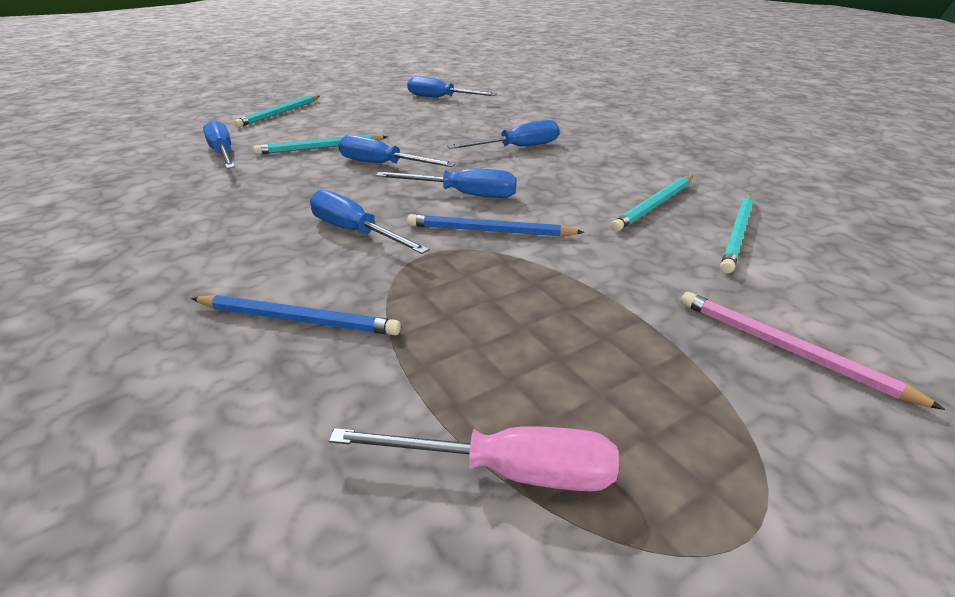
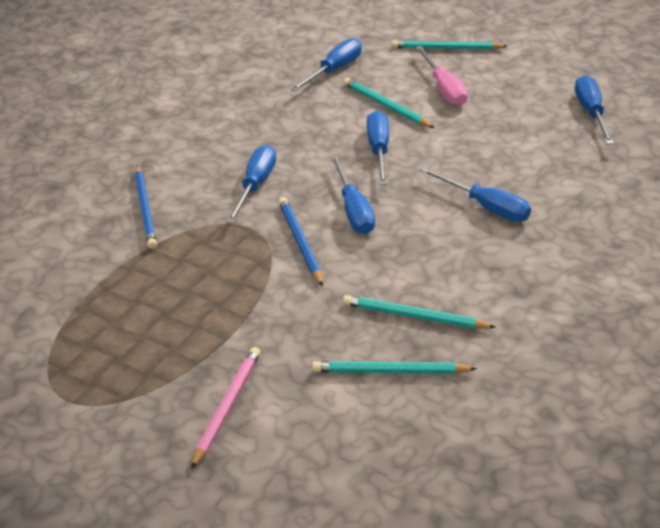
camera: 65 degrees right, 5 degrees up
pink screwdriver [329,426,619,491] -> pink screwdriver moved to [415,46,468,106]

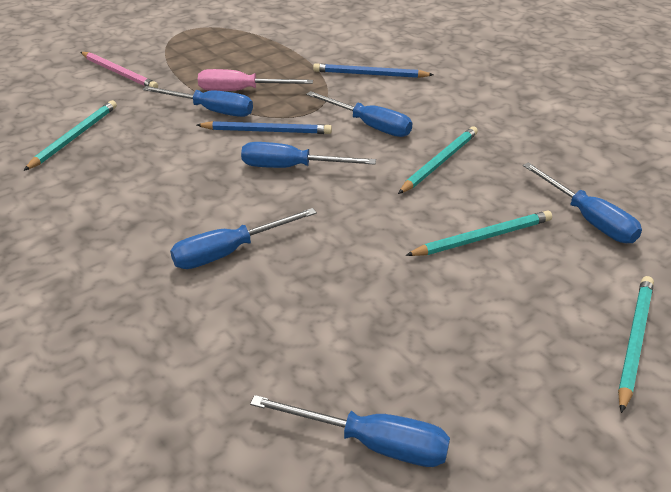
camera: 110 degrees right, 0 degrees up
turquoise pencil [343,295,496,329] -> turquoise pencil moved to [398,127,478,194]
blue screwdriver [367,111,389,185] -> blue screwdriver moved to [143,86,253,117]
pink screwdriver [415,46,468,106] -> pink screwdriver moved to [198,69,313,91]

